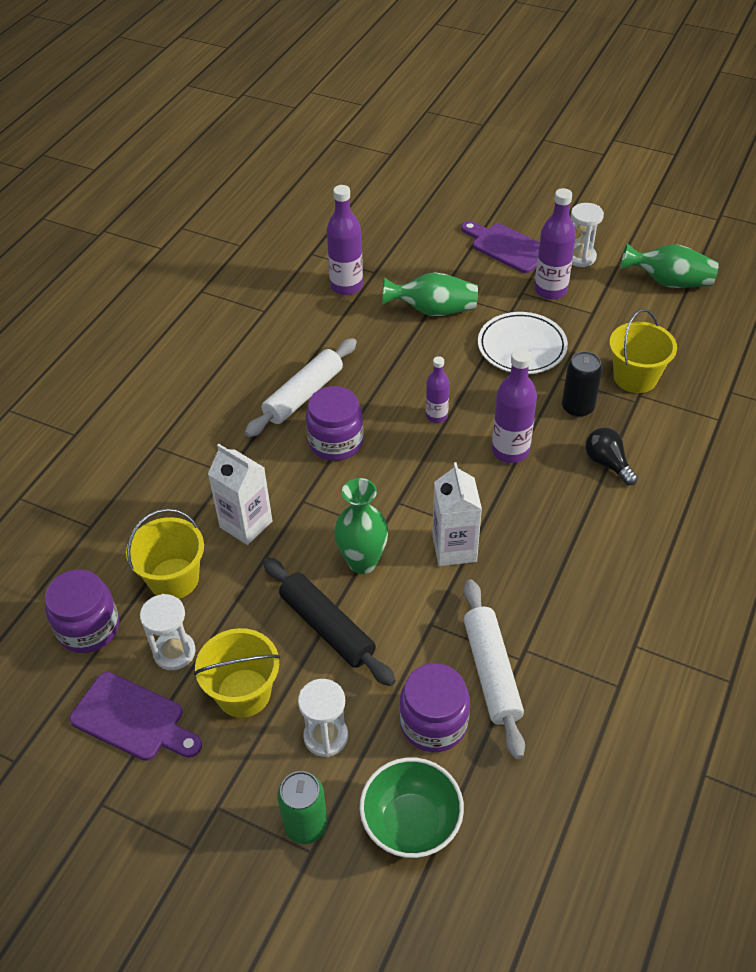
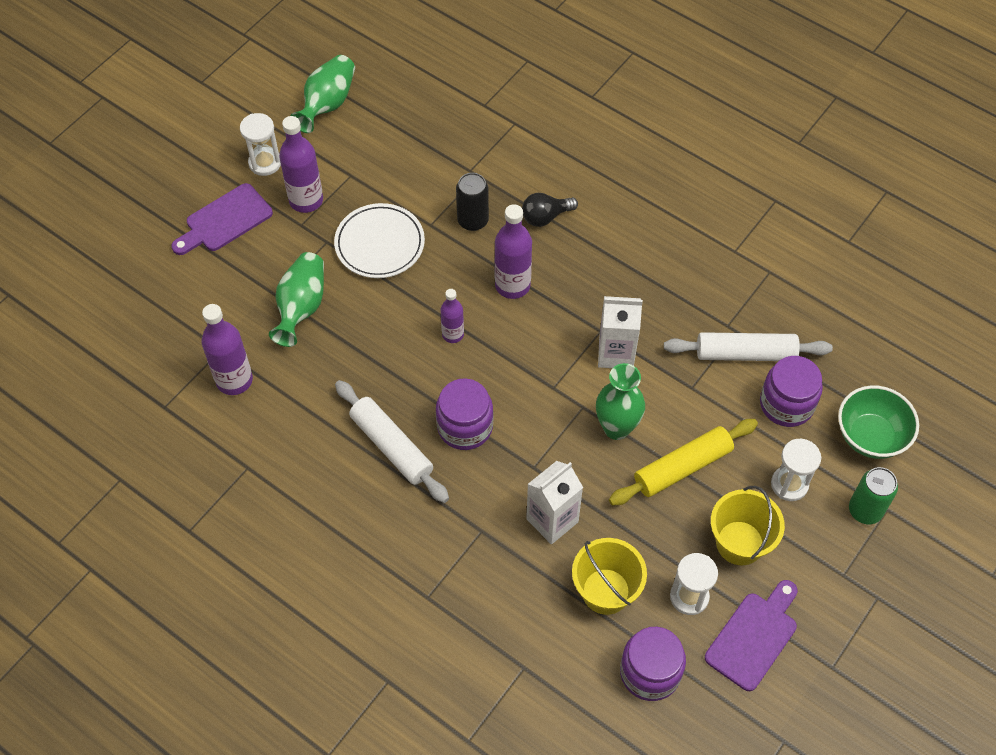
camera: 80 degrees left, 10 degrees up
black rolling pin [263,557,396,686] -> yellow rolling pin [609,419,758,505]
yellow bucket [609,309,677,393] -> none

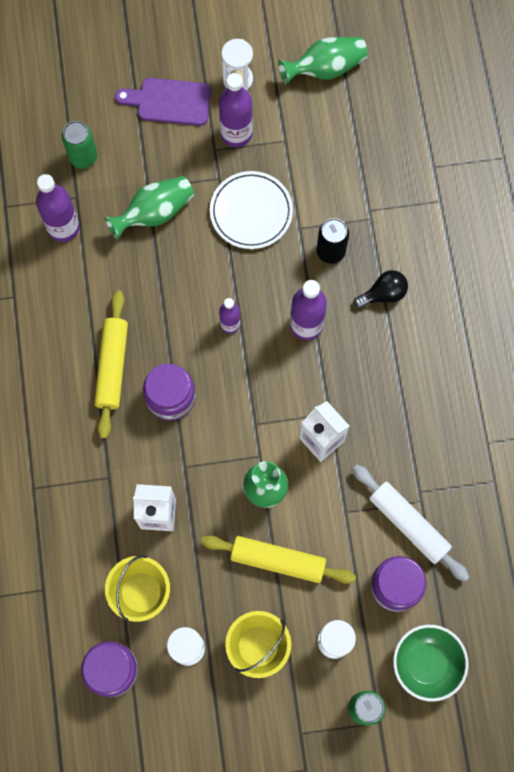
camera: 45 degrees right, 15 degrees up
white rolling pin [335,380,449,503] -> yellow rolling pin [94,290,128,439]
black light bulb [522,193,578,227] -> black light bulb turned 135 degrees clockwise [353,270,408,308]
purple cutting board [705,580,798,691] -> none
none -> green can [62,121,97,169]

